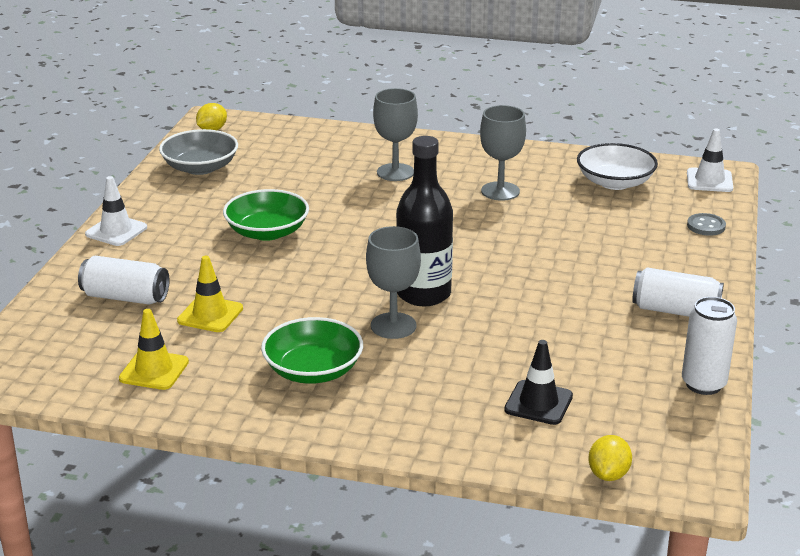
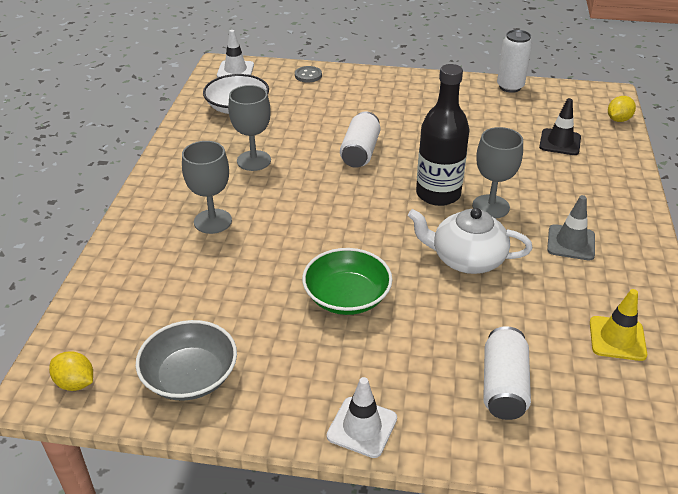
camera: 95 degrees left, 10 degrees up
yellow traffic cone [177,256,243,332] -> none
green bowl [261,317,363,384] -> grey traffic cone [547,195,595,261]
yellow lemon [588,435,632,481] -> yellow lemon turned 60 degrees counterclockwise [608,96,636,122]
white can [632,267,724,317] -> white can moved to [340,111,381,168]
none -> white teapot [408,208,533,274]

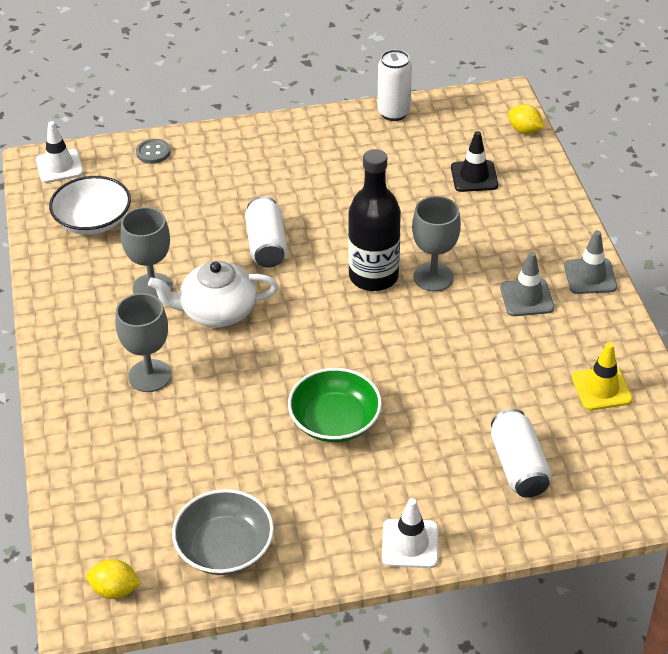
camera: 20 degrees left, 5 degrees up
white teapot [408,208,533,274] -> white teapot moved to [148,261,278,327]
yellow lemon [608,96,636,122] -> yellow lemon turned 75 degrees counterclockwise [508,104,544,134]
none -> grey traffic cone [564,230,617,294]

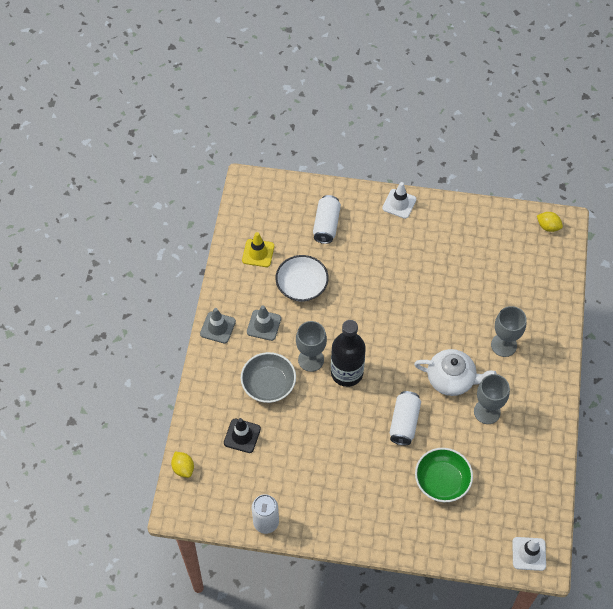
camera: 160 degrees left, 15 degrees up
white bowl [49,176,131,235] -> white bowl moved to [275,255,329,301]
grey button [136,139,170,164] -> none
grey bowl [172,489,274,575] -> grey bowl moved to [241,352,296,403]
green bowl [288,368,382,442] -> green bowl moved to [415,448,473,502]

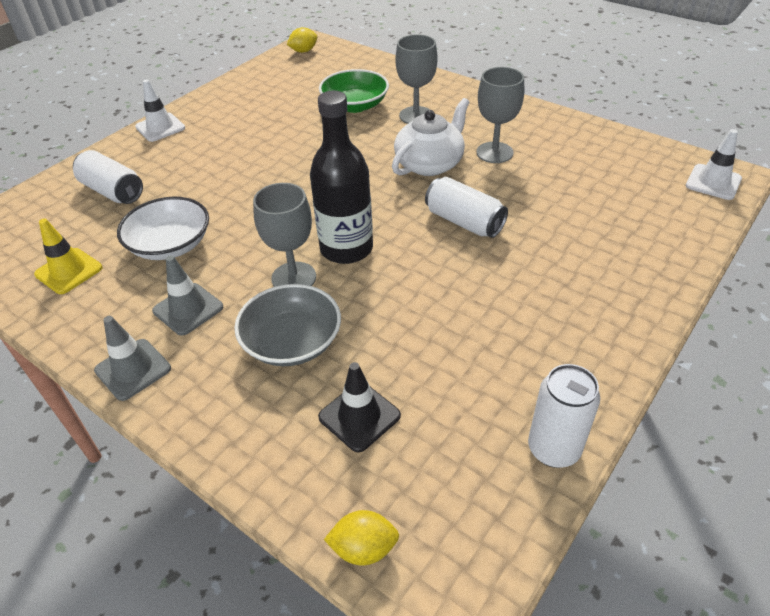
camera: 60 degrees left, 15 degrees down
green bowl [415,448,473,502] -> green bowl moved to [319,69,389,113]

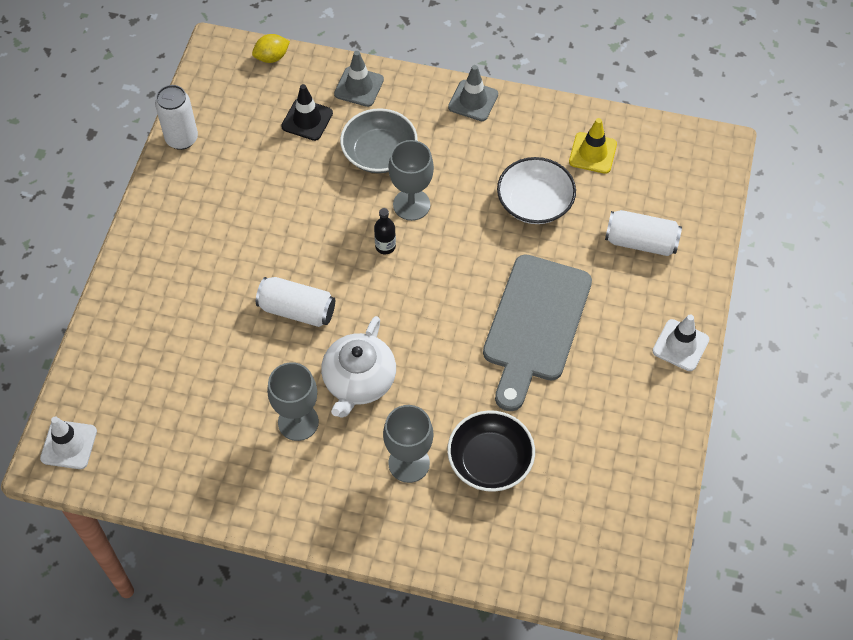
camera: 155 degrees right, 15 degrees up
grey traffic cone [152,255,223,336] -> grey traffic cone moved to [334,51,384,107]
yellow lemon [287,27,317,53] -> none
black bottle [310,91,373,264] -> black bottle [374,208,396,254], size x0.43
green bowl [319,69,389,113] -> black bowl [447,410,535,492]
none -> grey cutting board [483,254,592,411]

